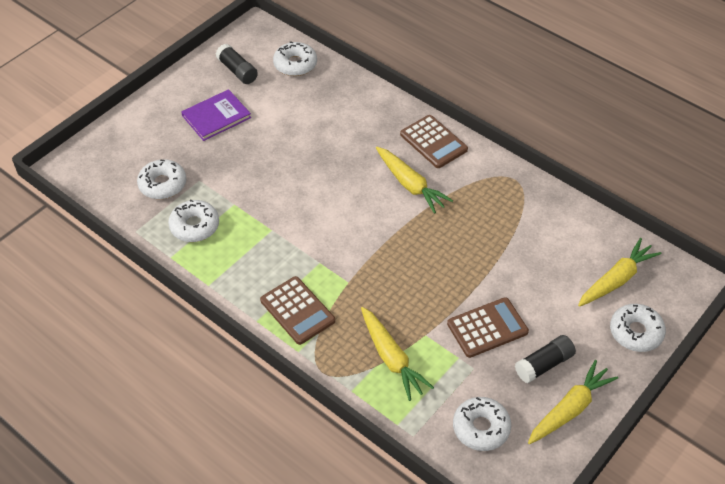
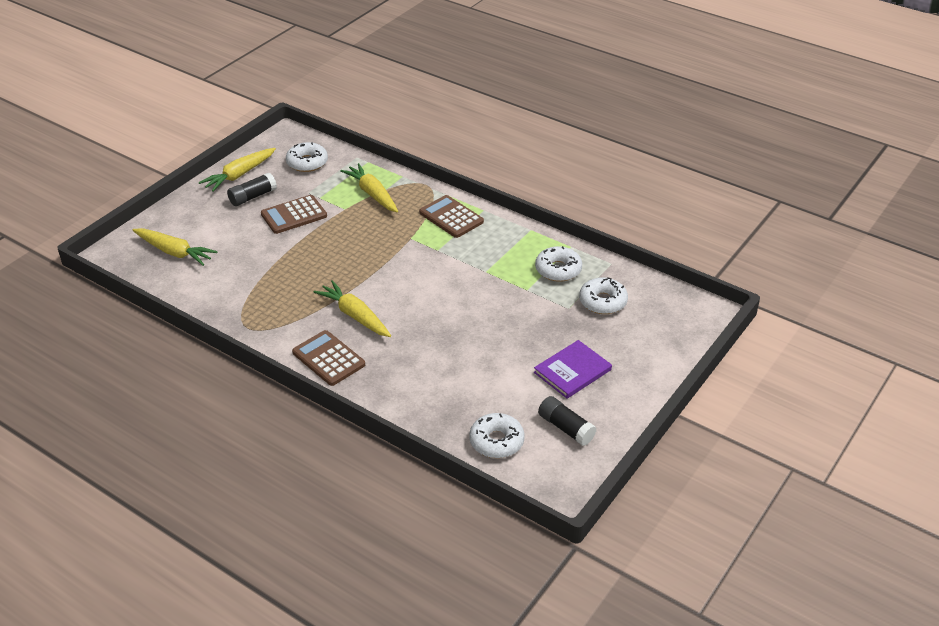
camera: 175 degrees right, 10 degrees down
yellow carrot [578,238,662,307] -> yellow carrot turned 105 degrees counterclockwise [133,228,218,266]
white donut [610,304,666,352] -> none

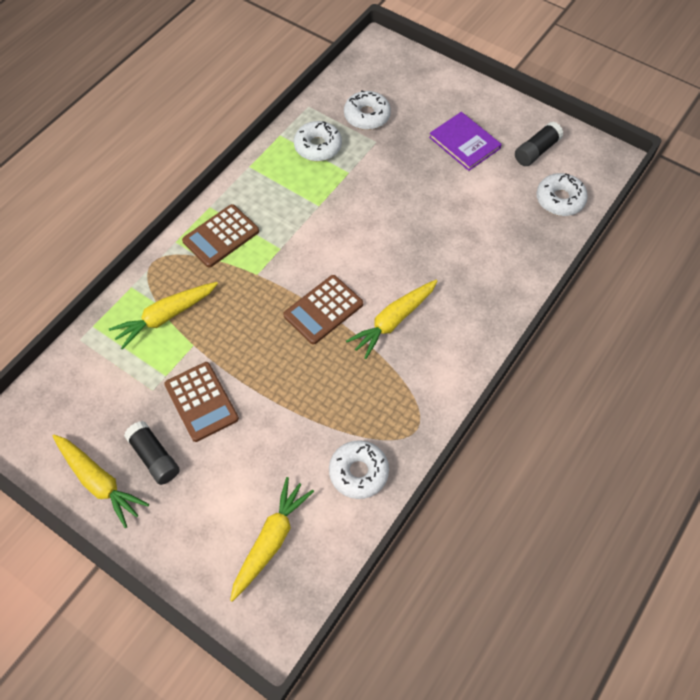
camera: 90 degrees left, 20 degrees up
white donut [286,142,328,172] -> white donut moved to [329,440,389,499]
brown calculator [292,330,365,386] -> brown calculator moved to [283,275,363,345]

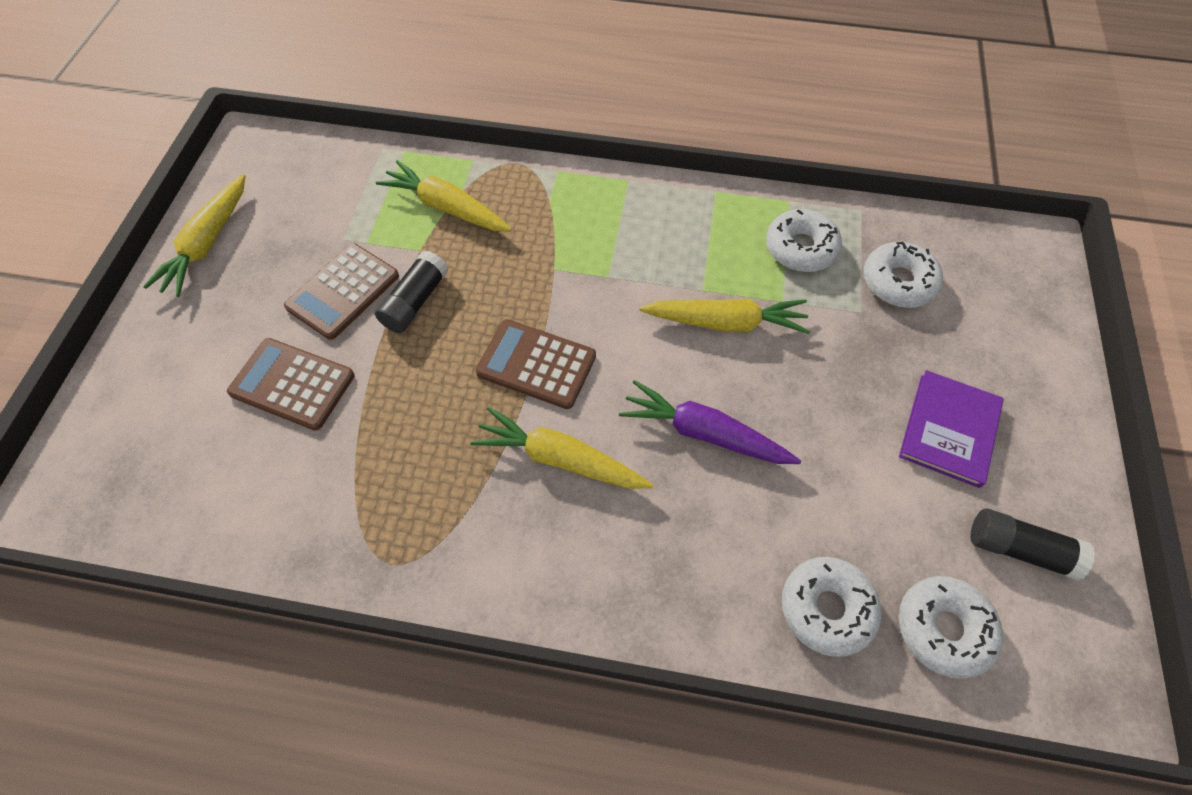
camera: 65 degrees right, 0 degrees up
black glue stick [124,421,180,485] -> black glue stick moved to [375,250,449,333]
brown calculator [182,204,259,268] -> brown calculator moved to [227,338,355,431]
yellow carrot [230,477,314,602] -> yellow carrot moved to [639,299,810,334]
white donut [329,440,389,499] -> white donut moved to [782,557,882,657]
none -> purple carrot [619,380,801,464]

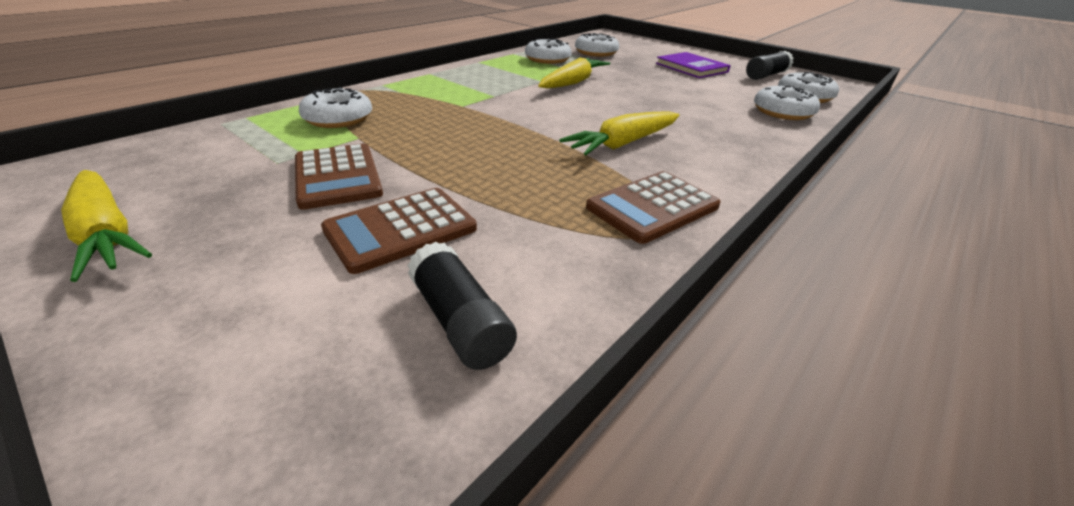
camera: 60 degrees left, 25 degrees down
yellow carrot [375,160,512,232] -> white donut [299,87,372,128]
black glue stick [375,250,449,333] -> black glue stick moved to [407,241,517,370]
brown calculator [476,319,596,409] -> brown calculator moved to [586,171,721,244]
purple carrot [619,380,801,464] -> none

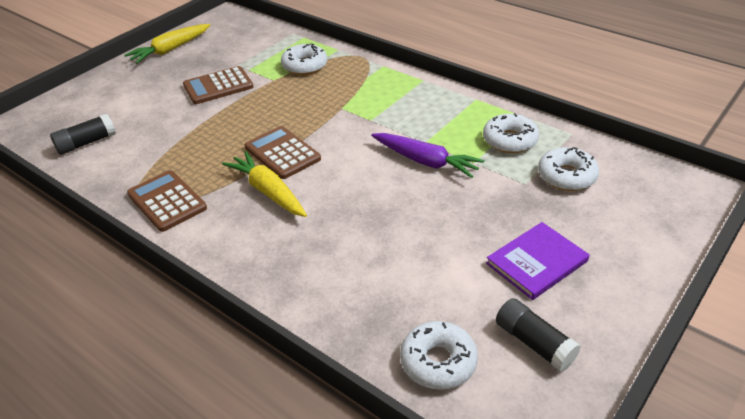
camera: 90 degrees right, 5 degrees up
brown calculator [321,188,477,274] -> brown calculator moved to [244,126,321,179]
yellow carrot [538,58,611,89] -> purple carrot [371,133,485,178]
white donut [754,86,820,120] -> none

